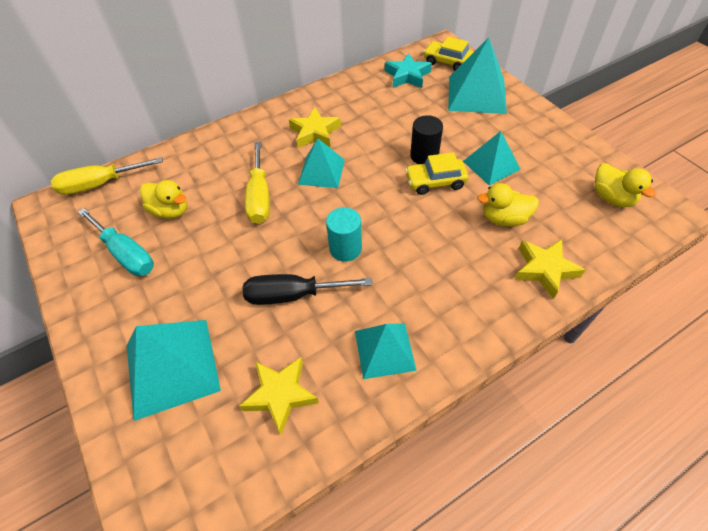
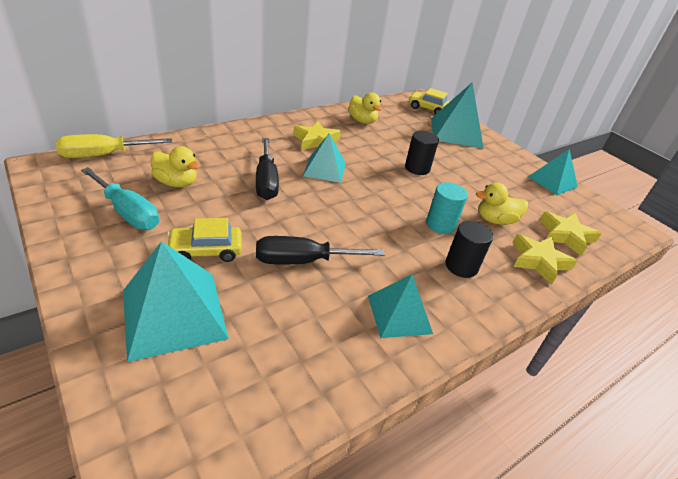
camera: 10 degrees left, 15 degrees down
yellow star [239,357,319,435] -> yellow star moved to [540,212,602,256]
yellow screwdriver [245,142,270,224] -> black screwdriver [256,138,279,200]
turquoise cylinder [326,207,362,262] -> turquoise cylinder moved to [426,182,468,234]
turquoise star [385,53,432,88] -> none
yellow car [405,152,469,195] -> yellow car moved to [167,218,242,262]
turquoise pyramid [463,131,521,185] -> turquoise pyramid moved to [528,149,578,195]
yellow duck [595,163,655,207] -> yellow duck moved to [348,93,382,124]
none -> black cylinder [446,221,493,278]

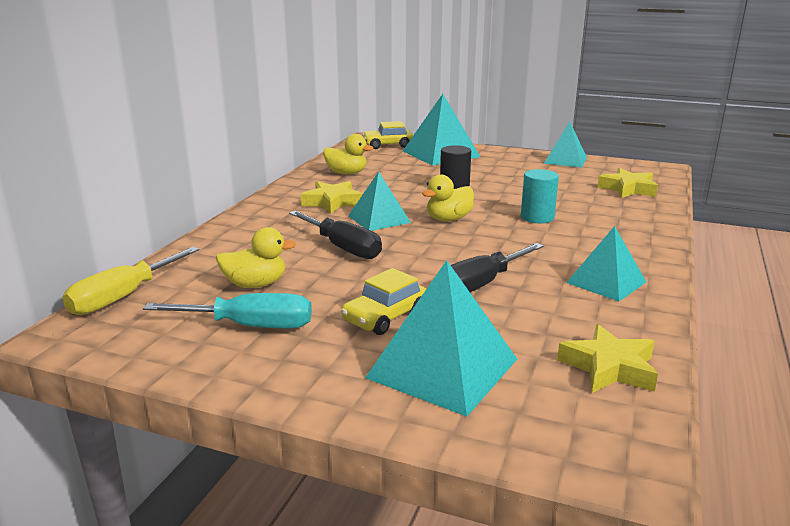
camera: 30 degrees left, 15 degrees down
black cylinder [446,221,493,278] -> none
yellow duck [476,182,528,225] -> yellow duck moved to [422,174,474,221]
yellow star [512,234,577,285] -> yellow star moved to [557,324,658,393]

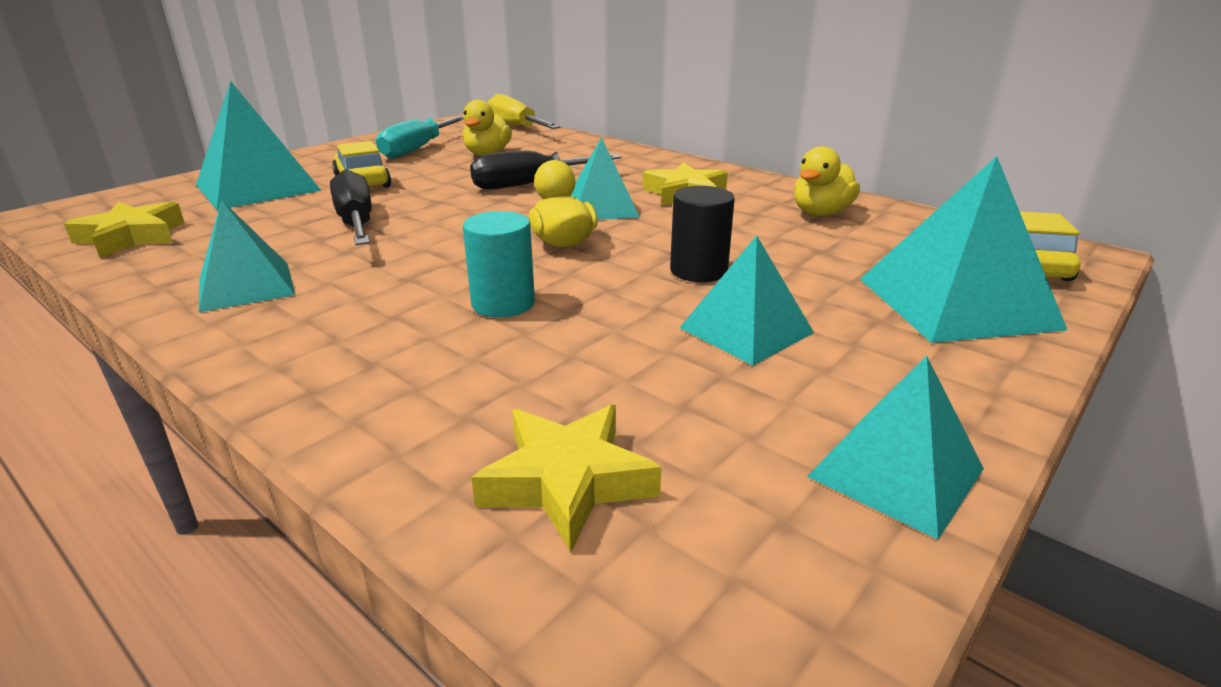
camera: 110 degrees right, 5 degrees up
none -> turquoise pyramid [679,235,814,365]

